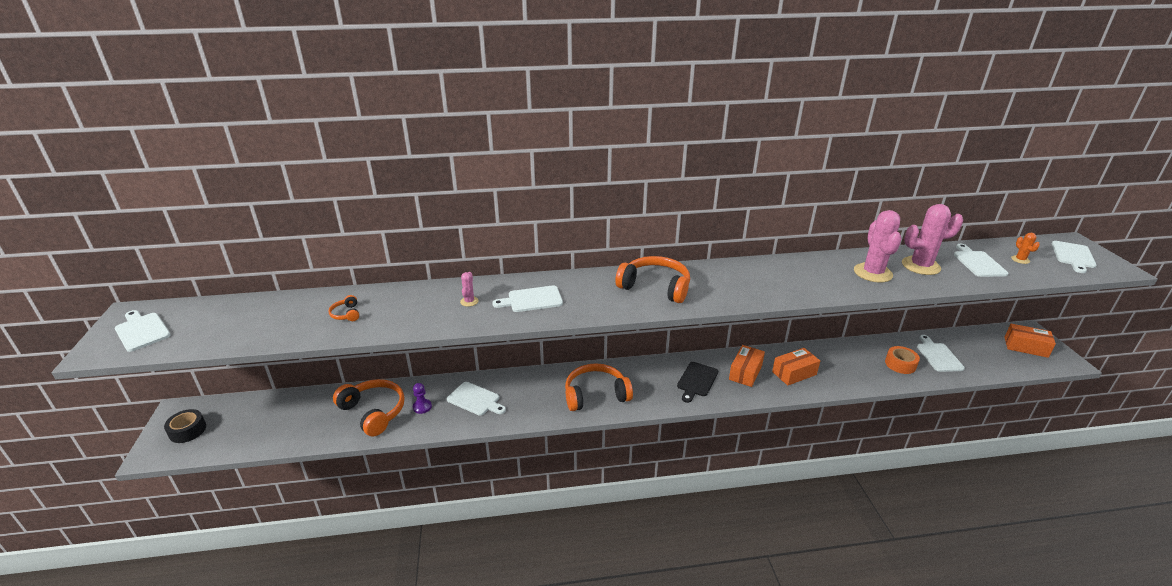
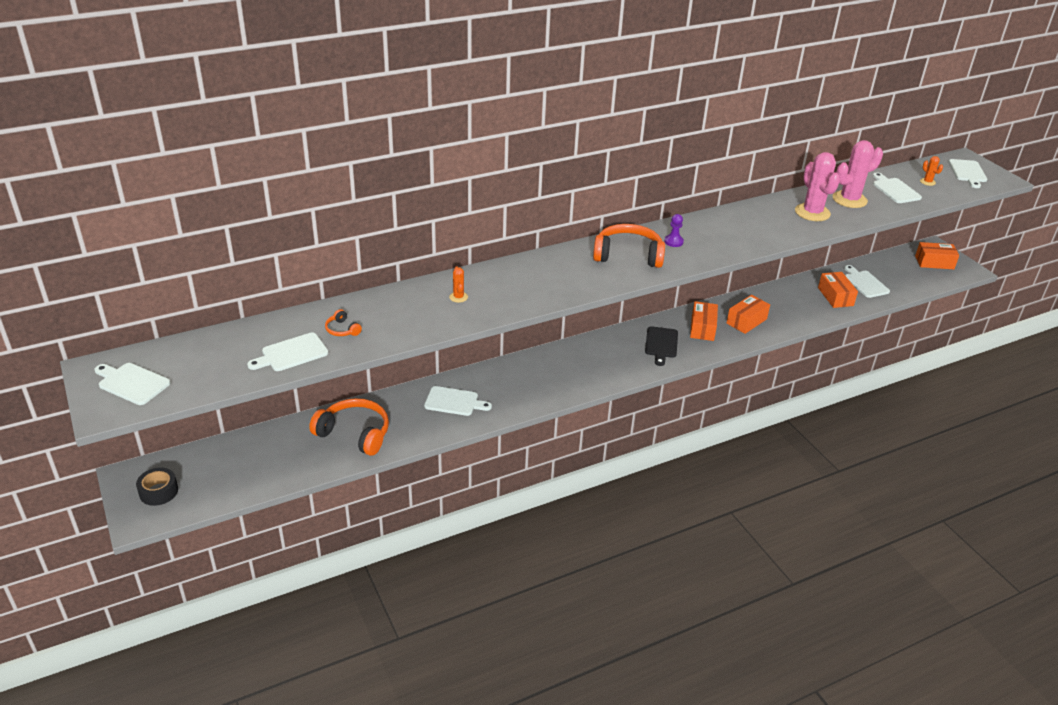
camera: 20 degrees left, 5 degrees up
purple pawn [413,383,432,414] -> purple pawn moved to [664,214,684,247]
pink cactus [460,272,479,307] -> orange cactus [449,266,468,303]
white cutting board [492,285,563,312] -> white cutting board moved to [247,333,328,371]
orange headphones [565,363,633,411] -> none
orange tape [885,346,920,374] -> orange box [818,272,858,308]

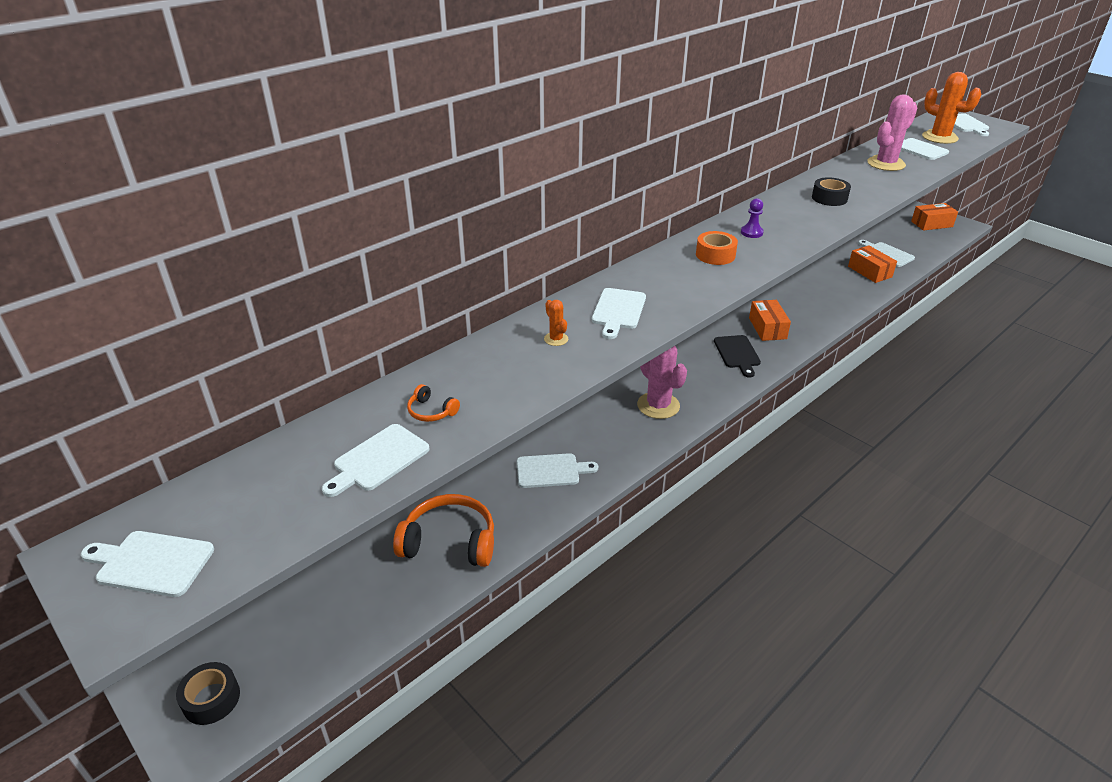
camera: 15 degrees left, 0 degrees up
orange headphones [593,224,665,268] -> orange tape [696,231,738,265]
orange box [727,295,770,334] -> none
pink cactus [795,152,840,221] -> pink cactus moved to [637,346,687,419]
orange cactus [920,156,943,186] -> orange cactus [922,72,981,144], size x2.18
none -> white cutting board [592,288,646,339]
none -> black tape [812,177,851,206]

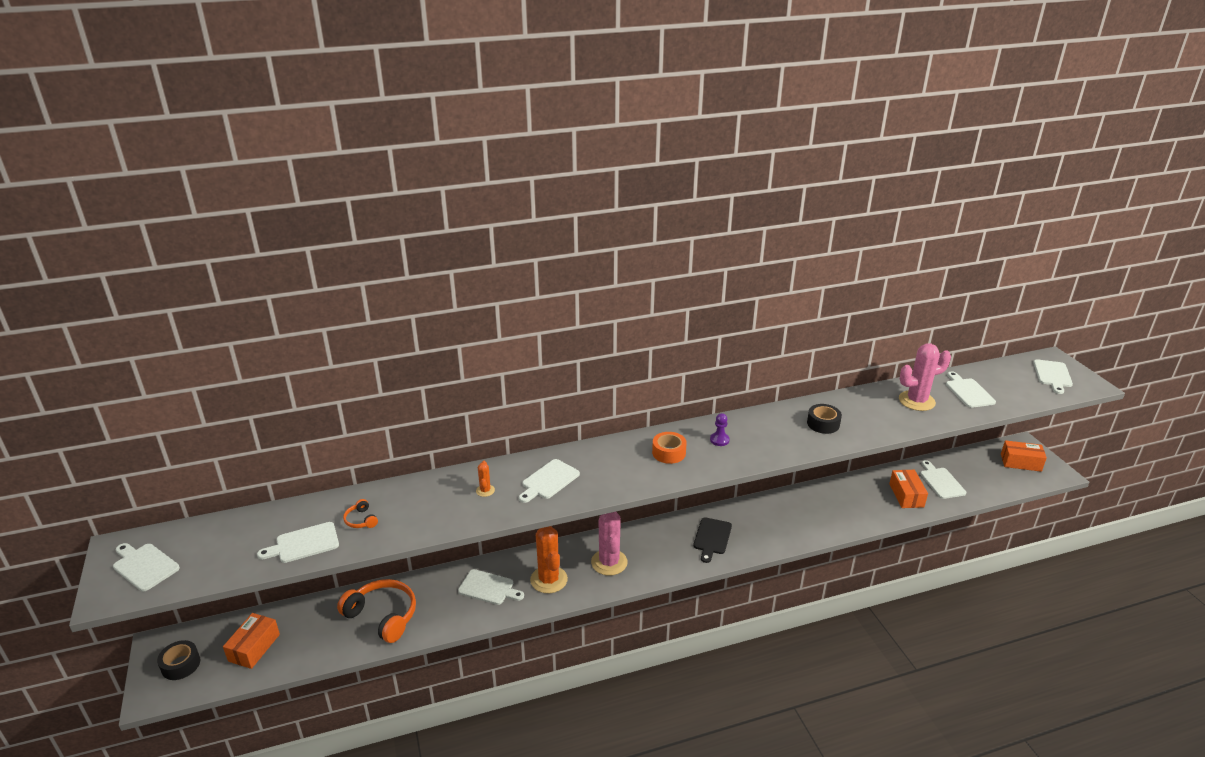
camera: 25 degrees right, 5 degrees down
orange box [749,300,791,341] -> orange box moved to [223,613,280,669]
orange cactus [922,72,981,144] -> orange cactus moved to [530,526,568,593]

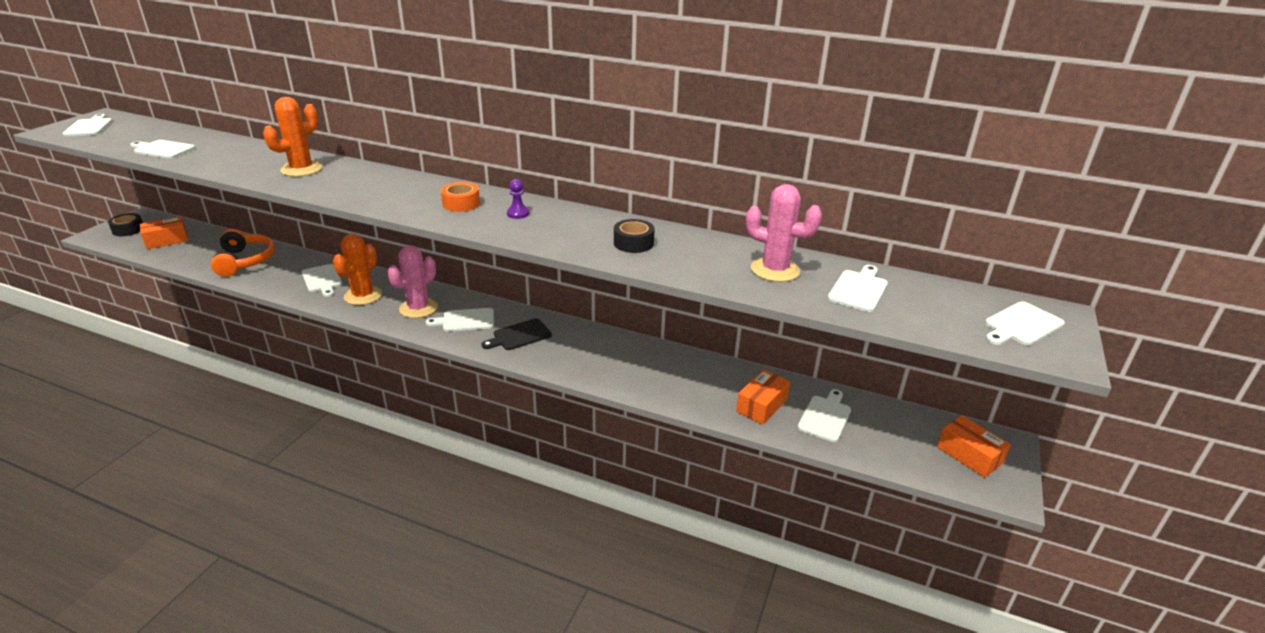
camera: 40 degrees right, 0 degrees up
orange headphones [343,499,378,528] -> none
orange cactus [476,461,495,497] -> orange cactus [263,97,322,177], size x2.18
white cutting board [519,459,580,503] -> white cutting board moved to [426,308,494,332]

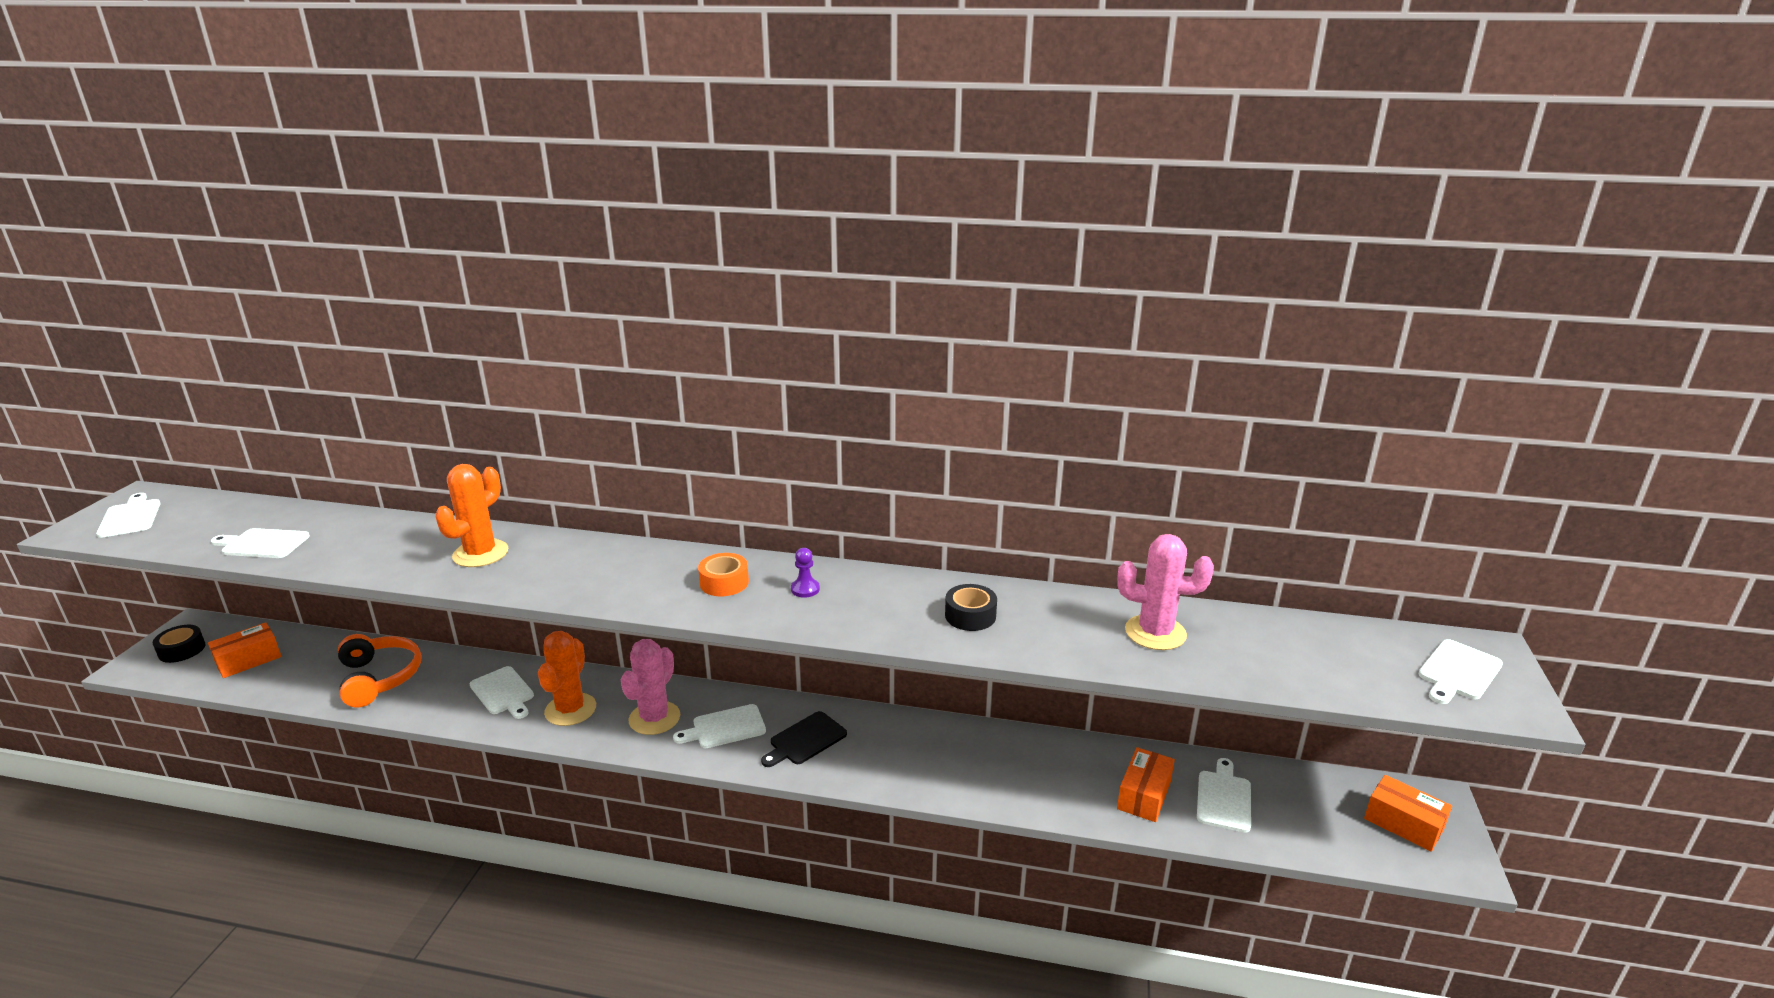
camera: 10 degrees left, 5 degrees down
white cutting board [827,265,888,312] -> none

